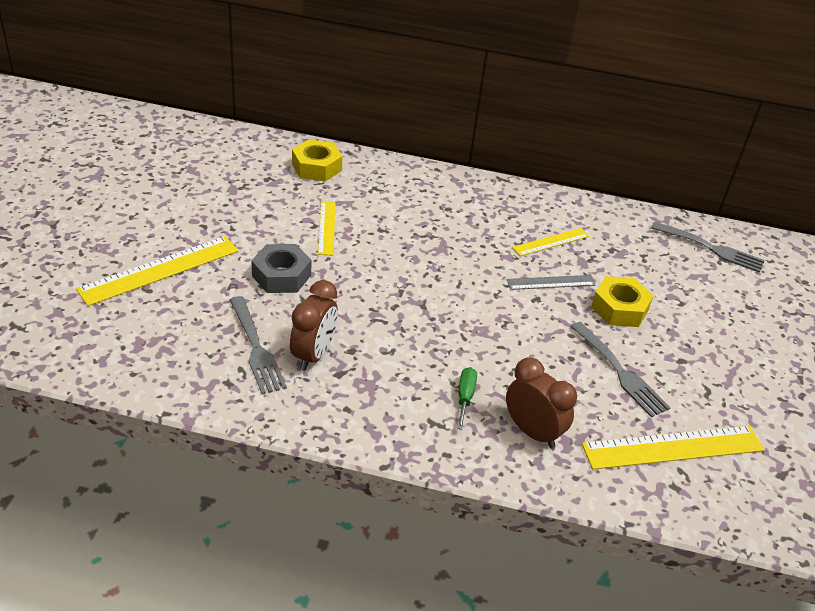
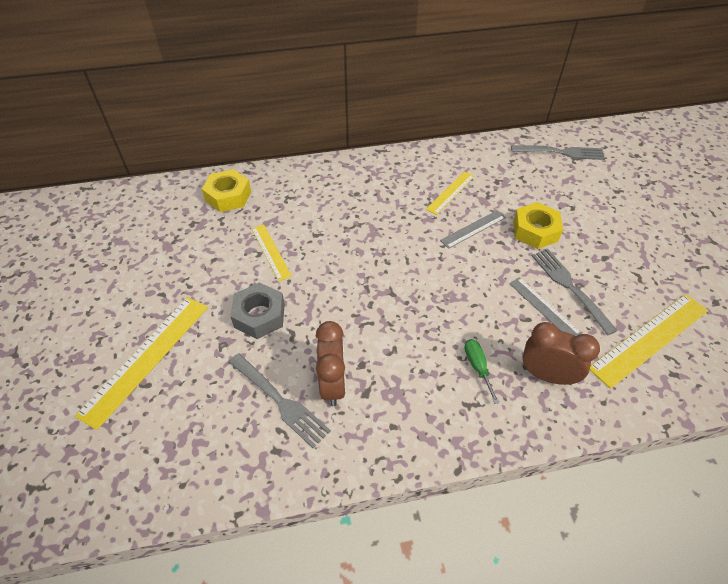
camera: 20 degrees left, 10 degrees up
grey fork [570,322,671,417] -> grey fork turned 150 degrees counterclockwise [532,249,618,335]
none -> grey ruler [509,277,582,336]

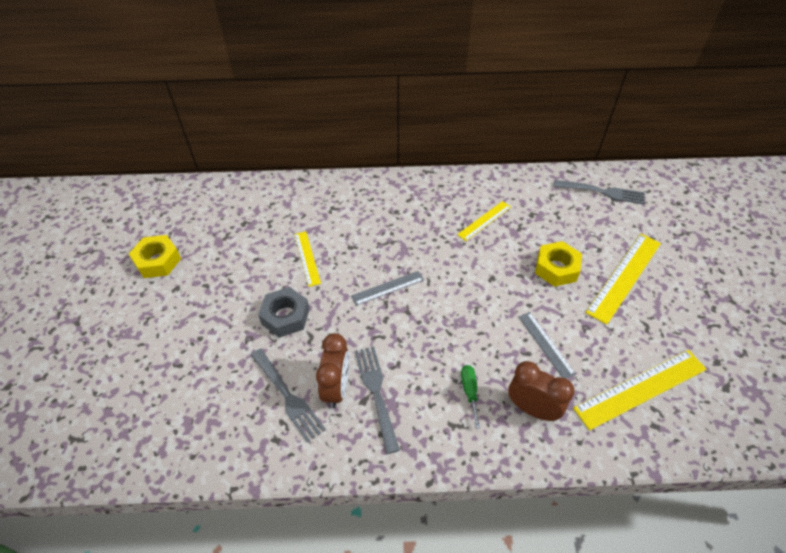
camera: 10 degrees right, 0 degrees up
yellow ruler [75,297,208,430] -> yellow ruler moved to [585,234,661,325]
yellow nut [202,169,251,212] -> yellow nut moved to [129,235,181,278]
grey ruler [440,210,506,249] -> grey ruler moved to [351,271,424,306]
grey fork [532,249,618,335] -> grey fork moved to [355,346,400,454]

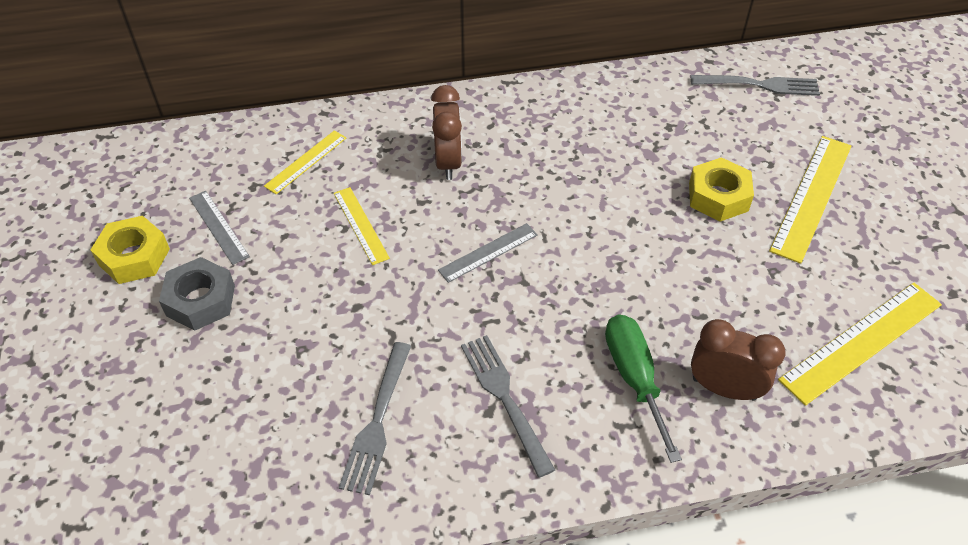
camera: 10 degrees left, 0 degrees up
grey fork [251,349,326,443] -> grey fork turned 60 degrees clockwise [339,342,411,495]
grey nut [258,287,309,338] -> grey nut moved to [159,257,235,331]
brown clock [316,333,349,408] -> brown clock moved to [431,85,462,180]
yellow ruler [457,201,511,241] -> yellow ruler moved to [264,130,346,194]
green screwdriver [461,365,480,428] -> green screwdriver [605,315,682,463], size x1.75
grey ruler [519,312,576,379] -> grey ruler moved to [189,191,250,265]

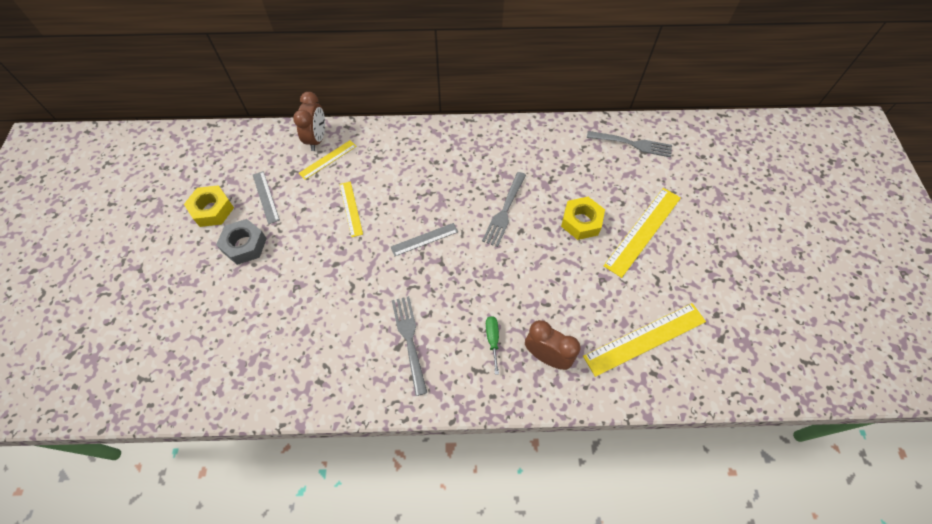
camera: 10 degrees right, 10 degrees up
grey fork [339,342,411,495] -> grey fork moved to [482,172,526,247]
brown clock [431,85,462,180] -> brown clock moved to [293,92,325,151]
green screwdriver [605,315,682,463] -> green screwdriver [486,316,499,375], size x0.57

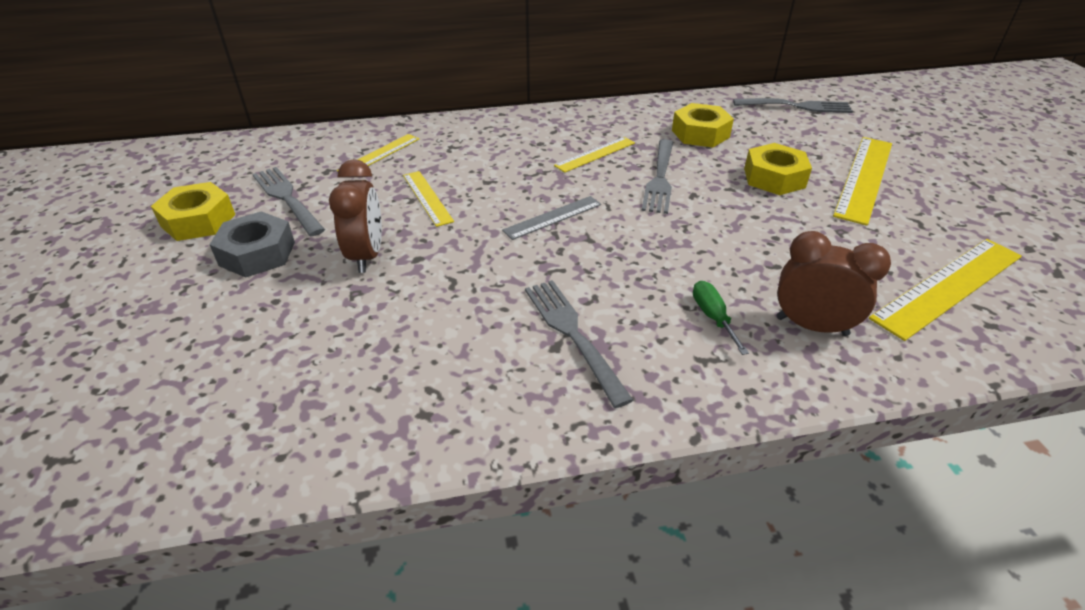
camera: 10 degrees left, 20 degrees down
grey ruler [253,171,280,224] -> grey fork [252,167,325,236]
brown clock [293,92,325,151] -> brown clock moved to [329,159,382,273]
none -> yellow ruler [554,137,635,173]
none -> yellow nut [672,103,734,147]

